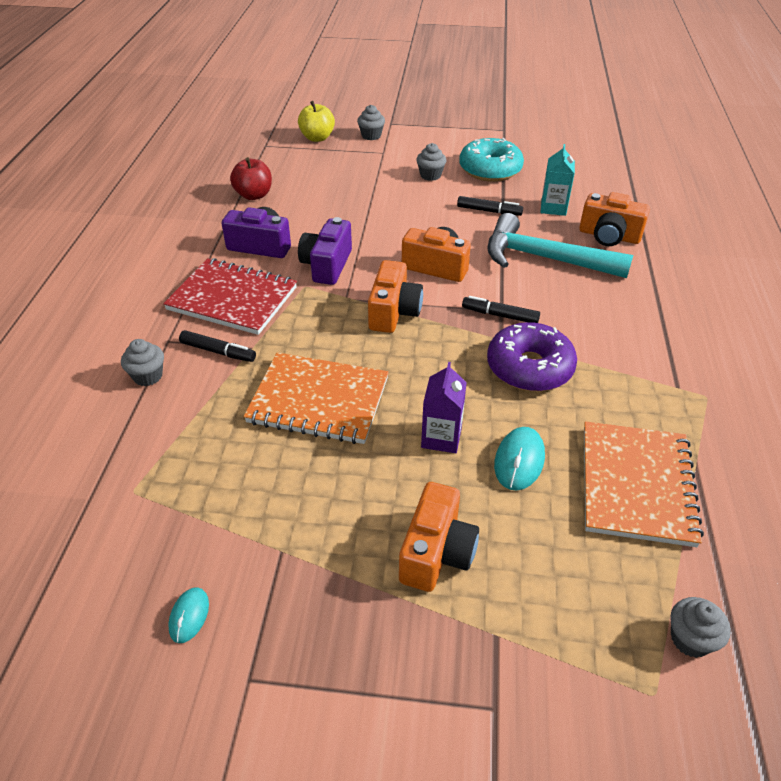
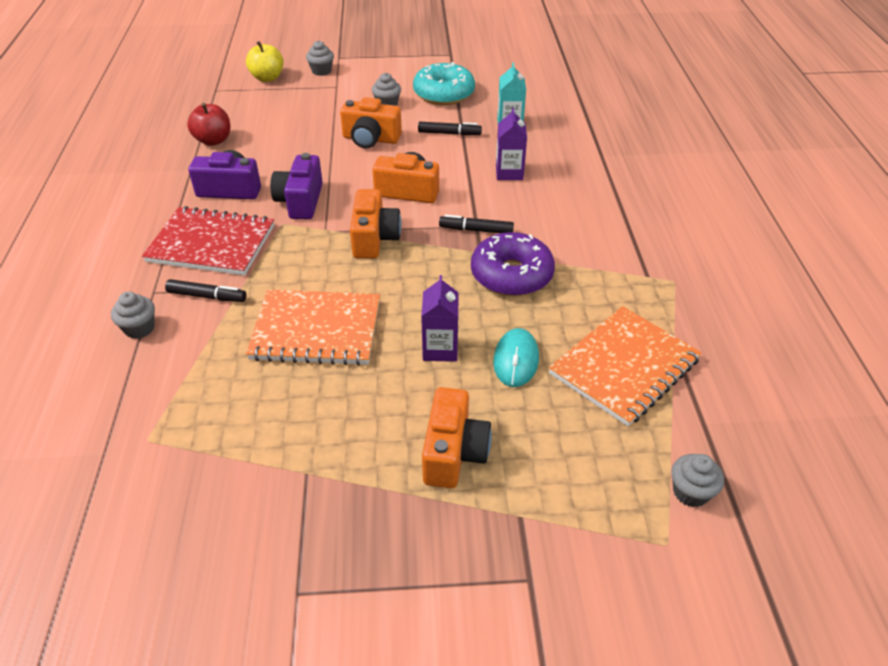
camera: 10 degrees left, 0 degrees up
turquoise mouse [168,587,209,643] -> none
turquoise hammer [487,213,633,278] -> purple carton [496,107,527,180]
orange camera [579,192,650,246] -> orange camera moved to [340,97,402,148]
orange notebook [584,421,704,547] -> orange notebook turned 45 degrees clockwise [549,306,702,426]

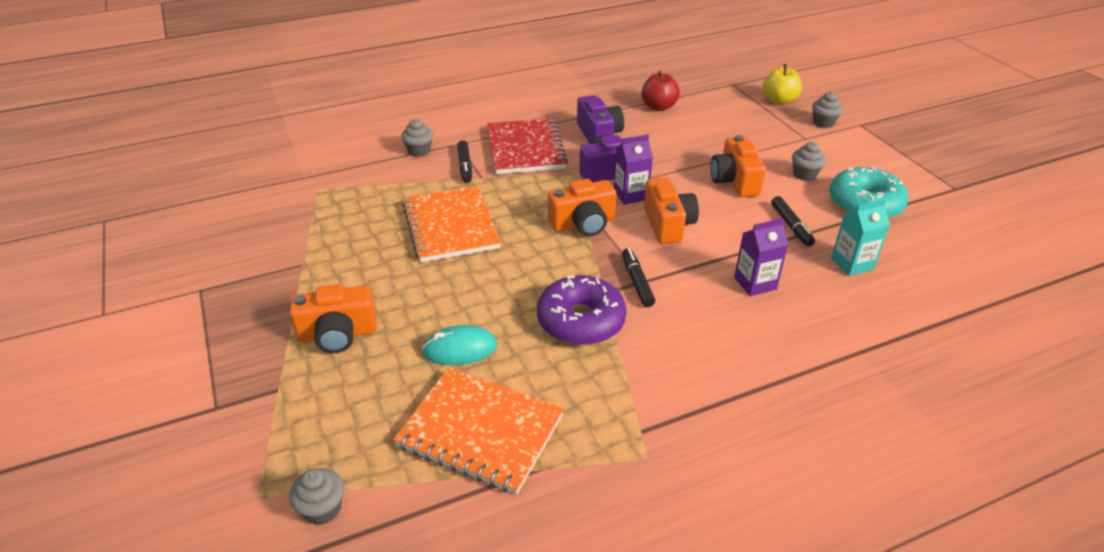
camera: 70 degrees right, 5 degrees down
purple carton [421,275,459,362] -> purple carton moved to [614,135,653,205]

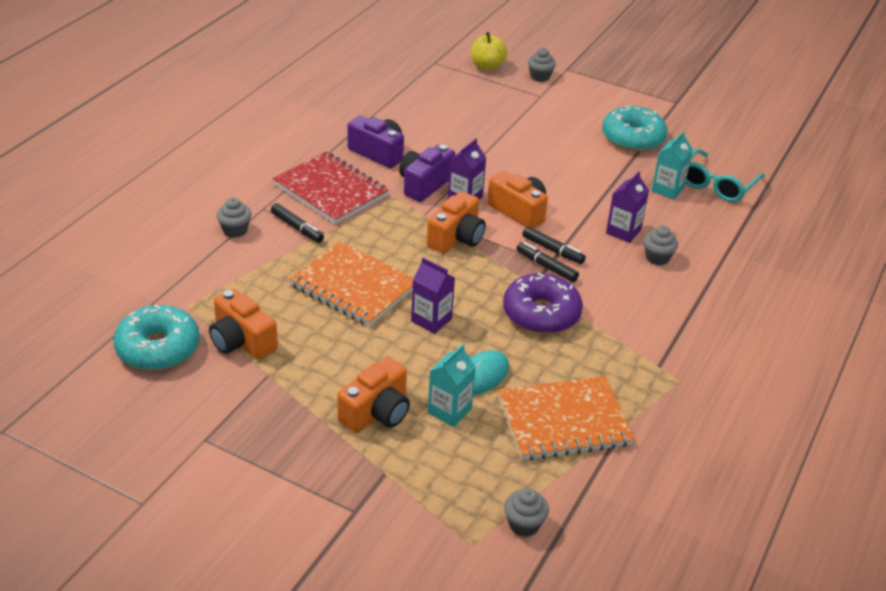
camera: 40 degrees left, 0 degrees up
red apple [641,71,680,111] -> none
orange camera [710,135,766,197] -> orange camera moved to [209,289,278,360]
black marker [771,196,815,246] -> black marker moved to [522,226,586,264]
grey cupcake [792,142,826,181] -> grey cupcake moved to [644,226,678,266]
none -> turquoise donut [113,305,200,370]
none -> purple carton [411,257,455,334]
none -> turquoise carton [428,344,476,427]
none -> turquoise glasses [686,149,765,202]

